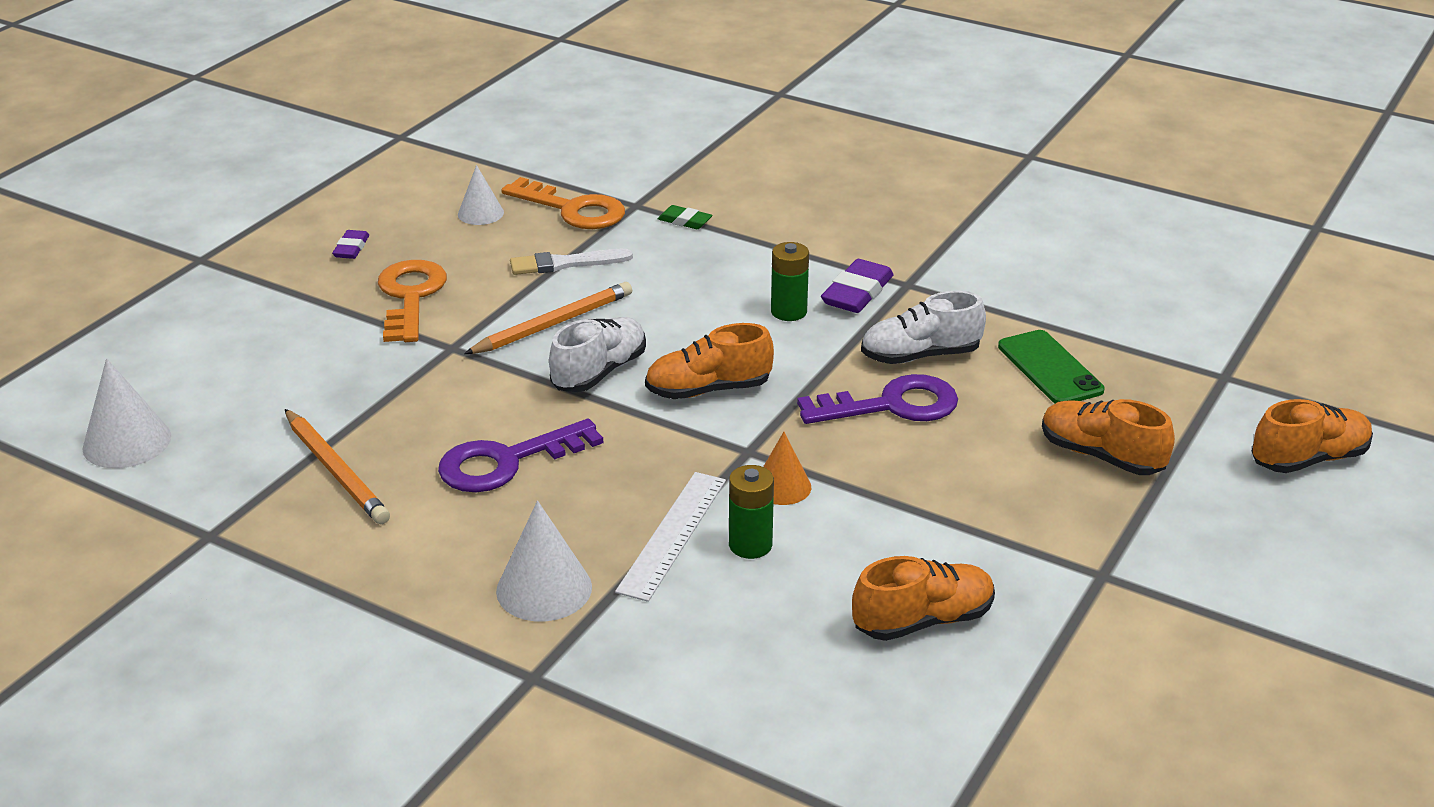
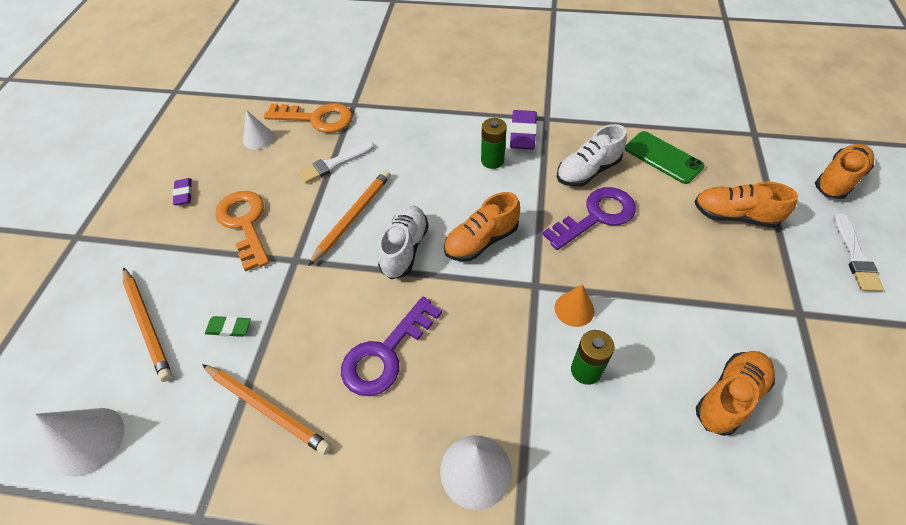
camera: 20 degrees left, 20 degrees up
white ruler [615,472,726,602] -> none
green eraser [658,205,713,229] -> green eraser moved to [205,316,251,337]
none -> orange pencil [123,267,172,382]
none -> white brush [833,213,884,292]

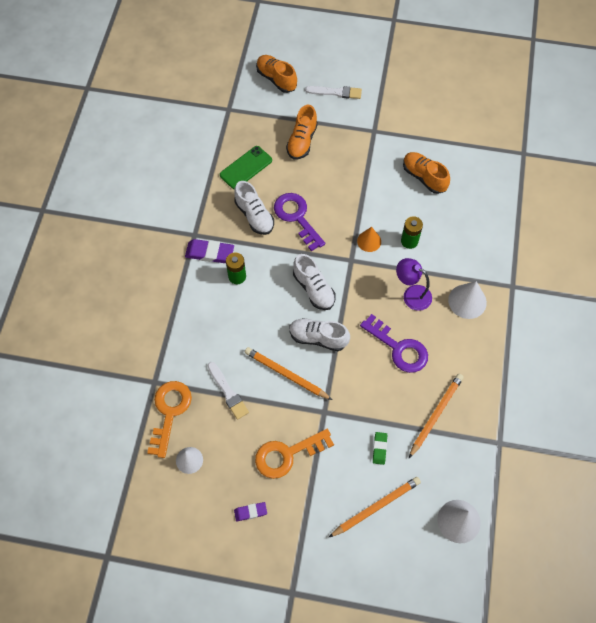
camera: 90 degrees left, 10 degrees up
orange shoe [444,192,520,262] -> white shoe [293,254,335,310]
none -> purple lamp [396,258,432,311]

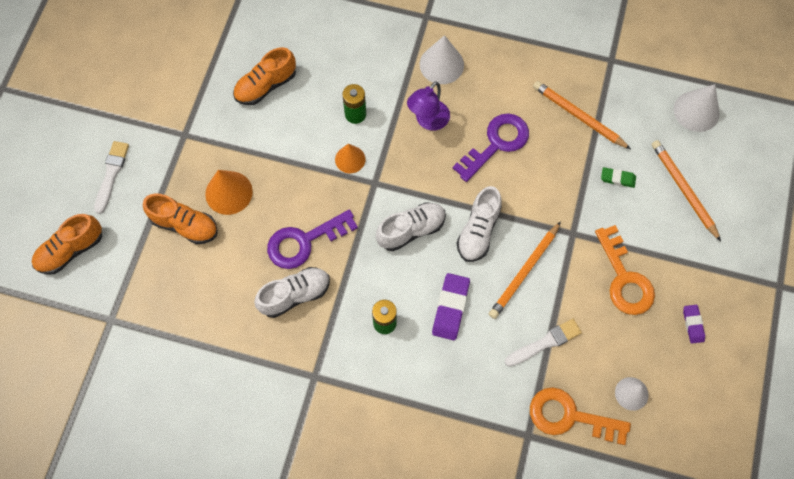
camera: 85 degrees left, 5 degrees up
purple eraser [185,239,234,263] -> purple eraser moved to [432,273,470,340]
green phone [220,146,272,189] -> none
none -> orange cone [205,170,253,215]

